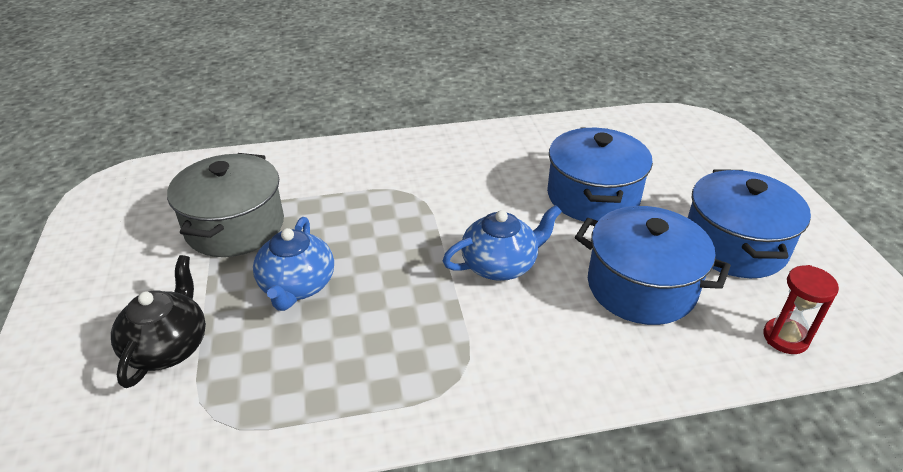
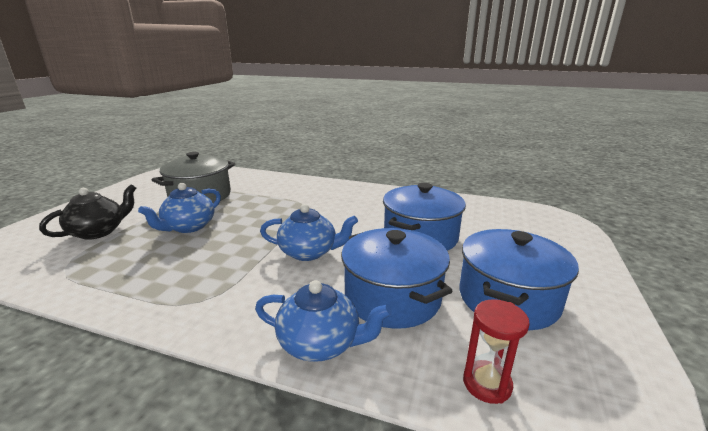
camera: 30 degrees right, 15 degrees down
none -> blue teapot [255,280,392,362]

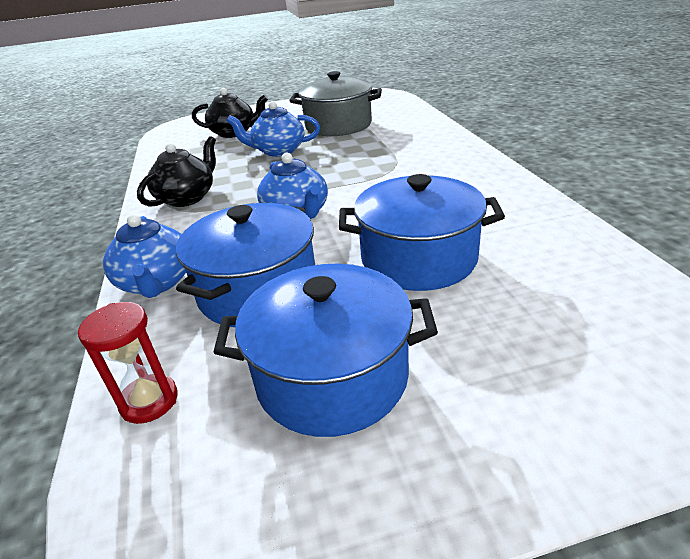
camera: 60 degrees right, 10 degrees up
none -> black teapot [137,136,216,207]

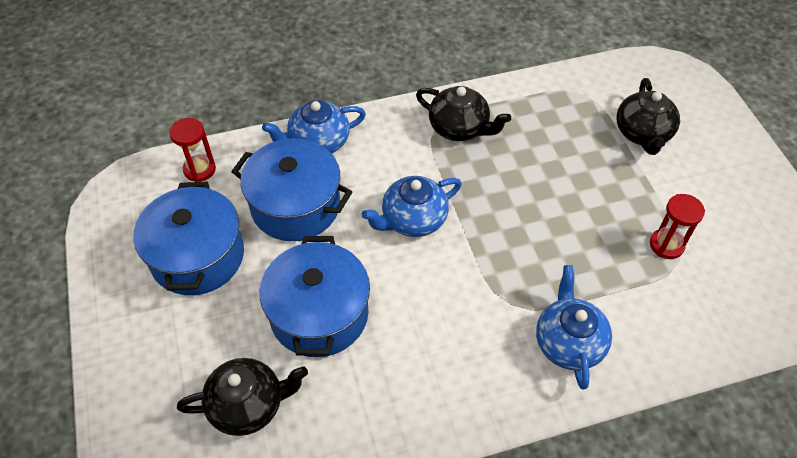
camera: 85 degrees right, 20 degrees up
blue teapot [227,101,320,157] -> blue teapot moved to [536,265,612,390]
grey pot [289,71,382,136] -> red hourglass [650,194,705,259]
none -> black teapot [177,358,308,436]

